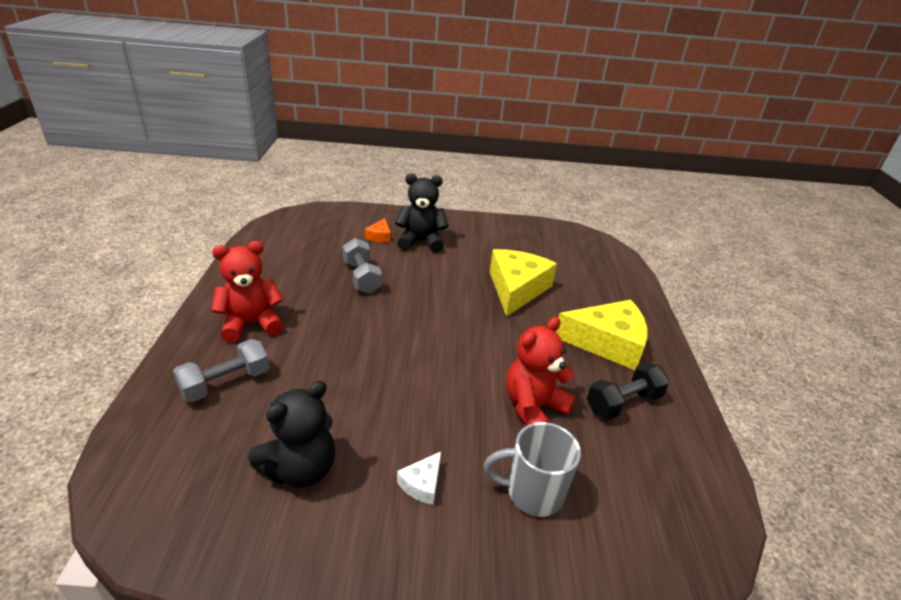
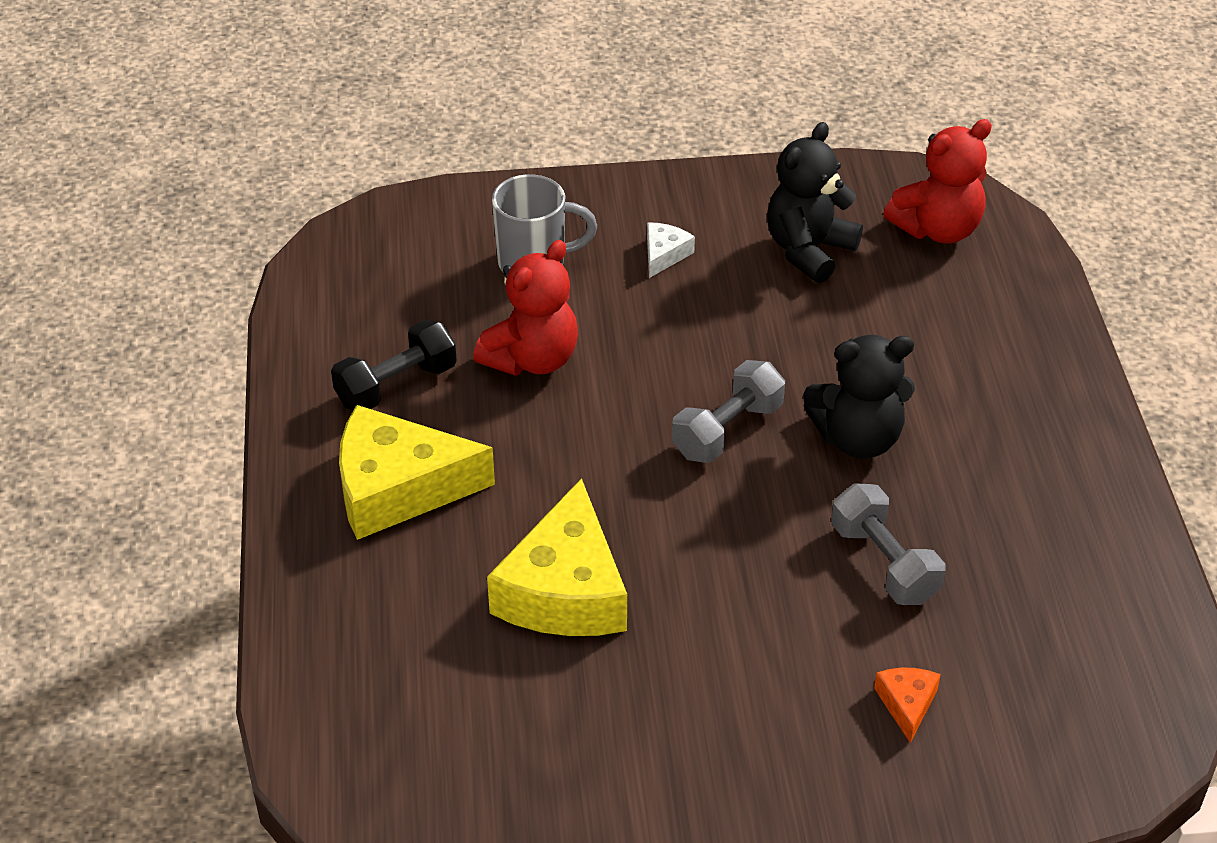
camera: 175 degrees right, 10 degrees up
grey dumbbell [173,339,269,402] -> grey dumbbell moved to [672,360,785,463]
red teddy bear [211,241,283,343] -> red teddy bear moved to [883,119,992,244]
black teddy bear [395,173,448,253] -> black teddy bear moved to [803,335,915,459]

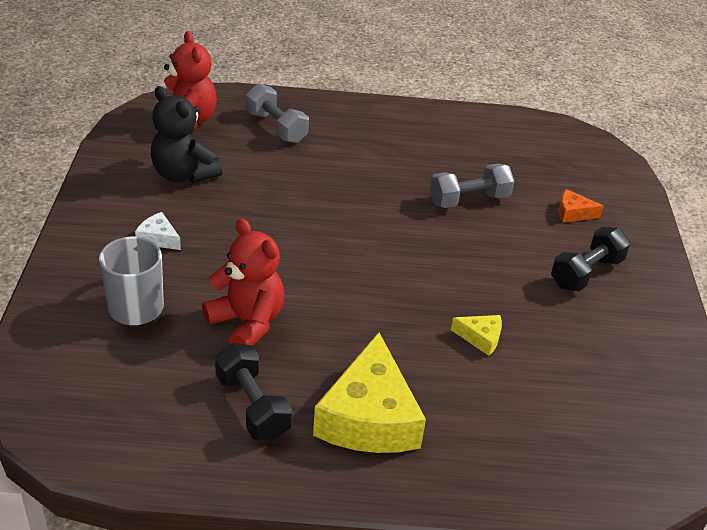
camera: 85 degrees left, 5 degrees down
yellow cheese [487,478,627,636] -> yellow cheese [451,315,502,356], size x0.44
grey dumbbell [672,360,785,463] -> grey dumbbell moved to [246,83,309,144]
black teddy bear [803,335,915,459] -> none
none -> black dumbbell [551,227,630,291]

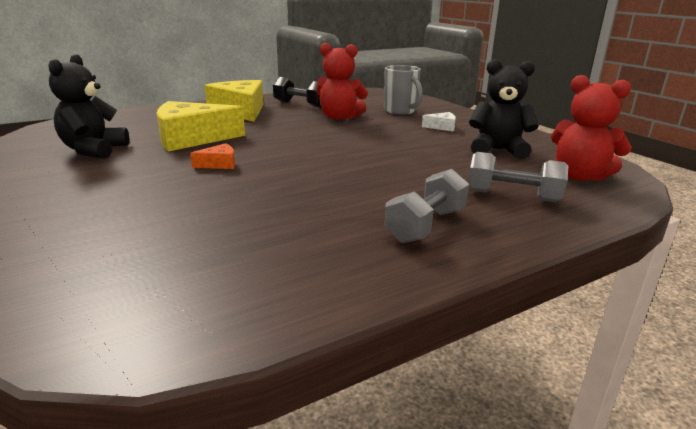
camera: 150 degrees right, 15 degrees down
grey dumbbell [430,164,514,208] -> grey dumbbell moved to [384,169,469,243]
yellow cheese [451,315,502,356] -> yellow cheese [157,101,245,152], size x2.27
black dumbbell [551,227,630,291] -> none
orange cheese [559,189,604,223] -> orange cheese moved to [190,143,235,169]
none -> black teddy bear [48,54,129,159]

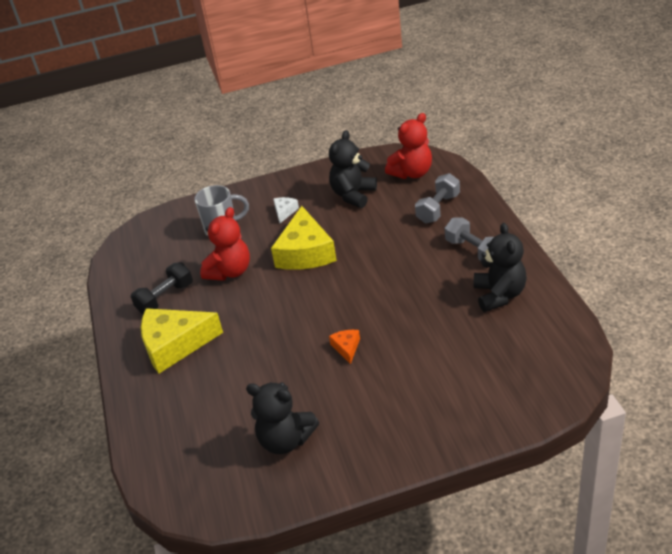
camera: 70 degrees left, 15 degrees up
yellow cheese [157,101,245,152] -> yellow cheese moved to [271,206,337,270]
none -> black teddy bear [474,223,527,312]

